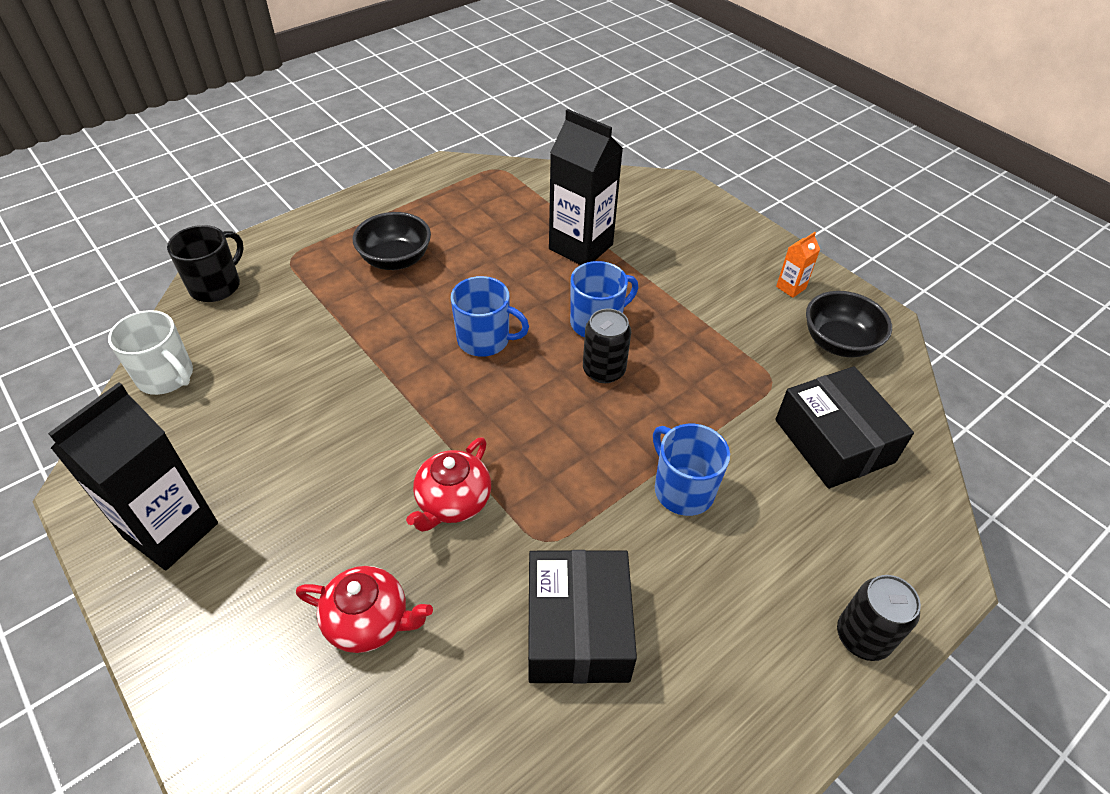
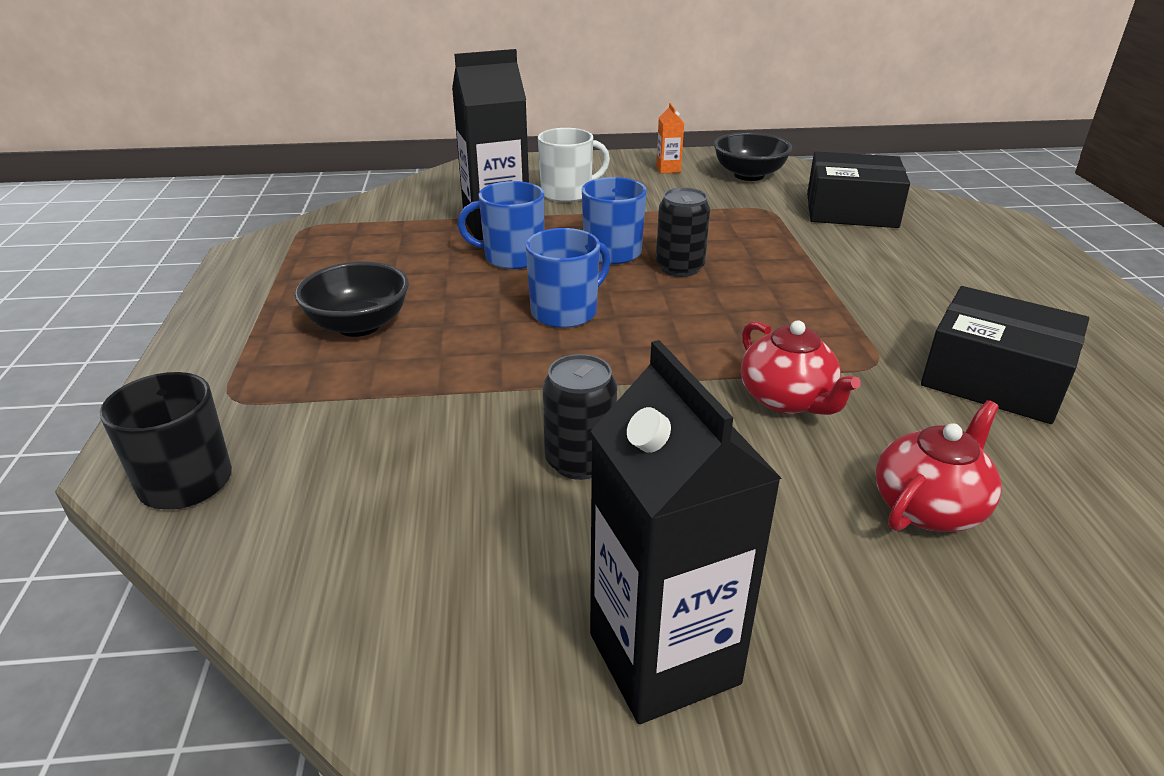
camera: 55 degrees left, 15 degrees down
white mug [108,310,193,395] -> white mug moved to [538,128,610,202]
blue mug [653,424,730,516] -> blue mug moved to [458,181,544,269]
black can [837,575,921,661] -> black can moved to [543,354,617,480]

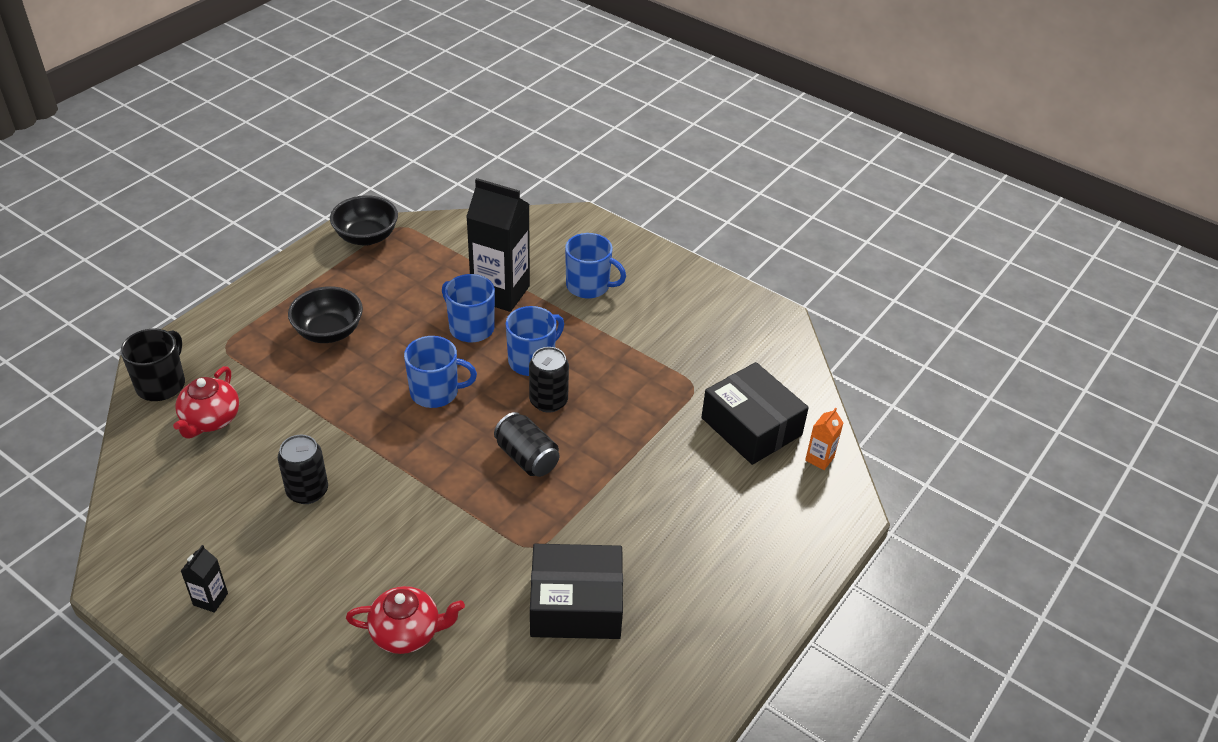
camera: 40 degrees right, 10 degrees up
white mug [538,128,610,202] -> blue mug [565,233,626,299]
black carton [590,340,782,724] -> black carton [181,545,228,613], size x0.44
orange carton [656,103,684,173] -> orange carton moved to [805,408,843,470]
black bowl [714,132,792,181] -> black bowl moved to [330,195,398,246]
red teapot [741,320,861,415] -> red teapot moved to [173,366,239,439]
black box [921,286,1089,424] -> black box turned 75 degrees counterclockwise [530,544,623,639]
none -> black can [494,412,560,477]

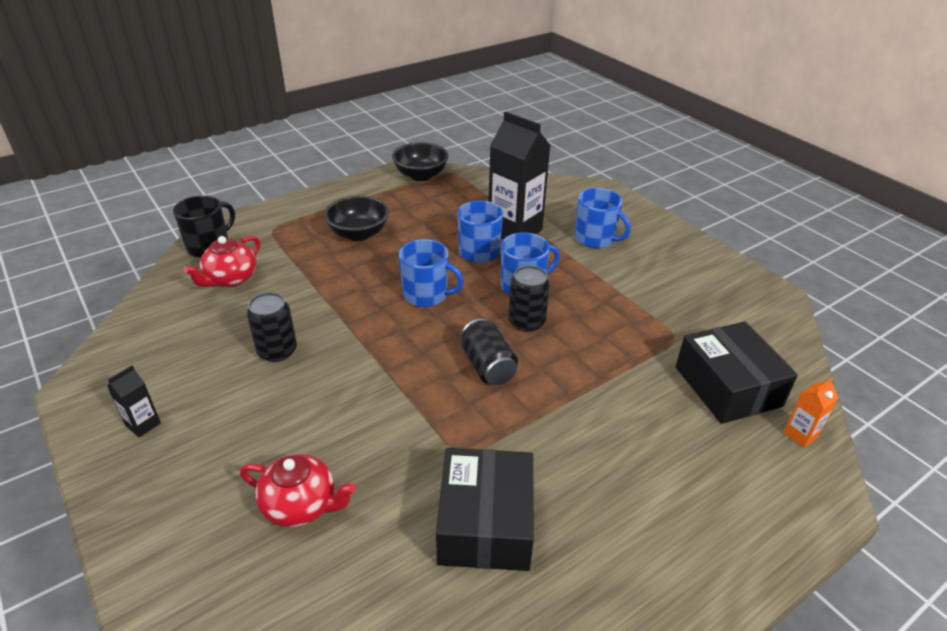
camera: 20 degrees right, 5 degrees down
black box [530,544,623,639] -> black box turned 75 degrees clockwise [436,448,534,571]

